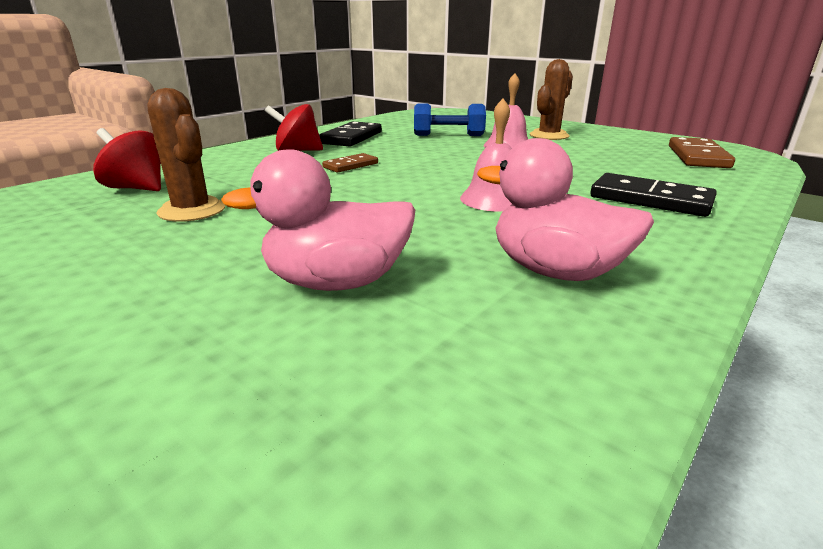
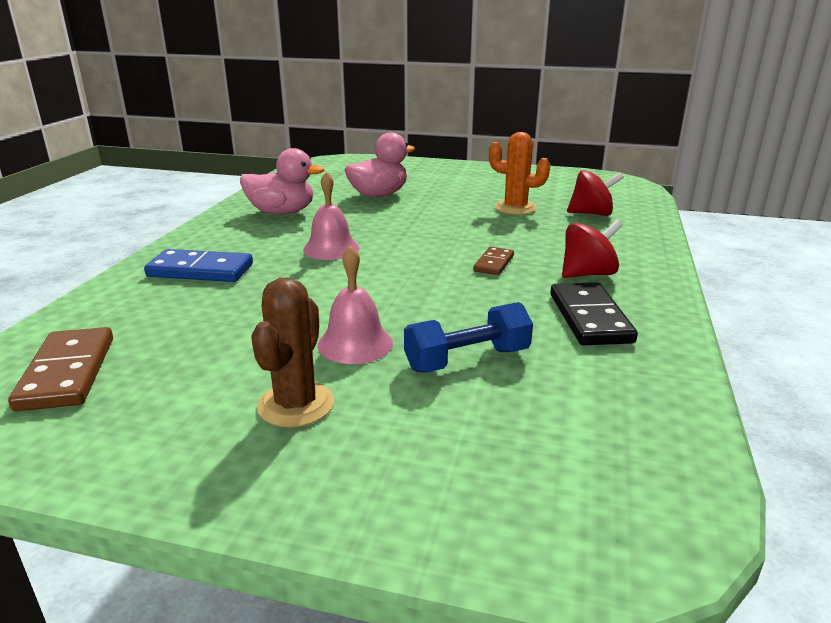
camera: 155 degrees right, 0 degrees up
brown cactus [148,88,225,222] -> orange cactus [489,132,550,215]
black domino [590,173,717,217] -> blue domino [144,249,253,282]

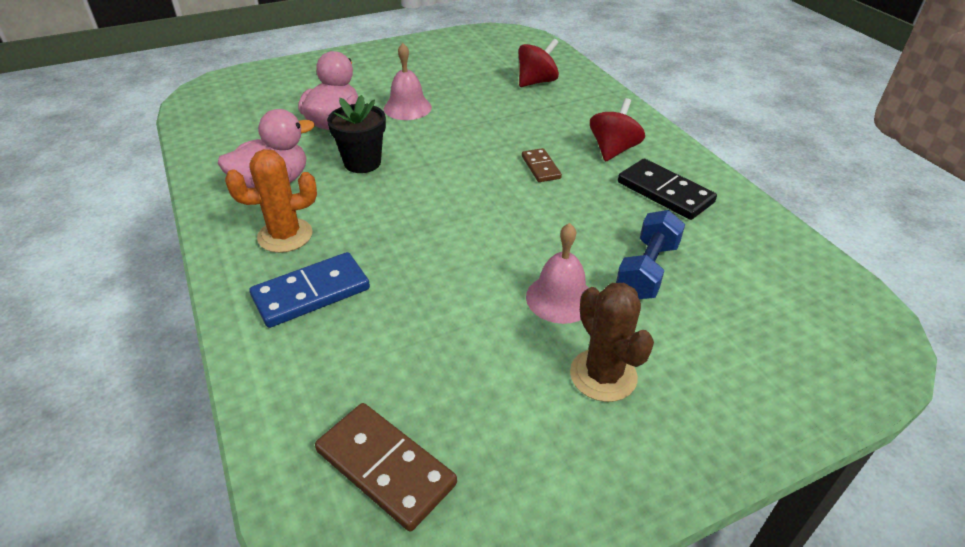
camera: 40 degrees left, 15 degrees up
pink bell [303,172,359,260] -> pink bell moved to [384,43,432,120]
orange cactus [489,132,550,215] -> orange cactus moved to [225,149,317,253]
none -> black flower pot [327,95,386,173]

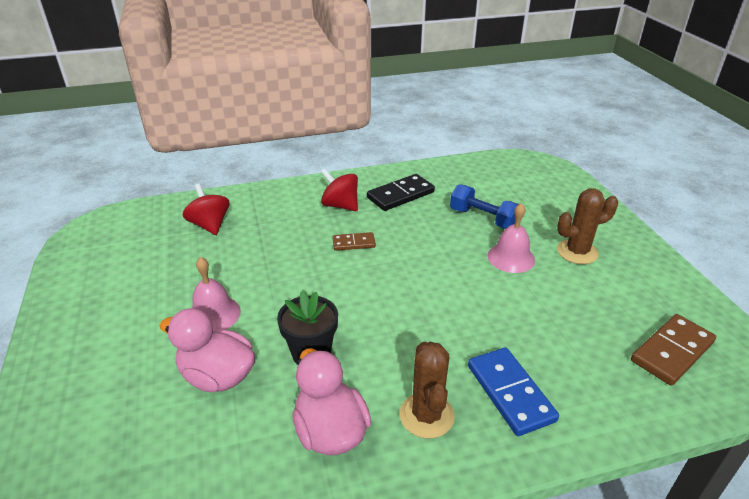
camera: 80 degrees left, 5 degrees down
orange cactus [225,149,317,253] -> brown cactus [400,342,455,439]

